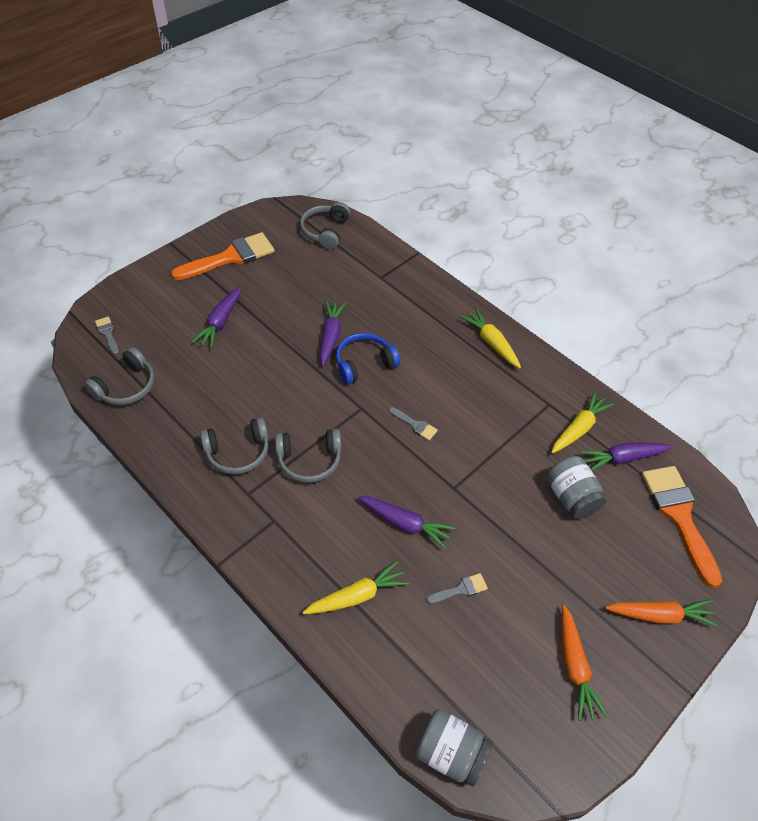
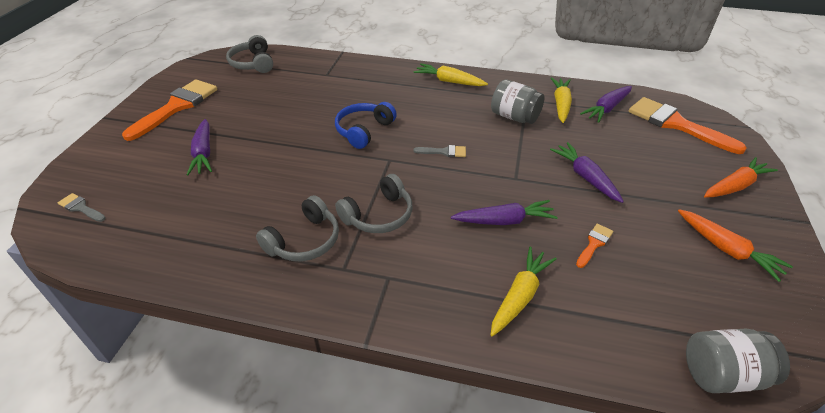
camera: 30 degrees left, 10 degrees down
grey headphones [84,347,155,405] -> none
purple carrot [320,300,346,366] -> purple carrot moved to [550,142,624,203]
grey brush [426,573,488,604] -> orange brush [576,224,613,268]
grey jar [546,456,607,519] -> grey jar moved to [491,80,544,124]

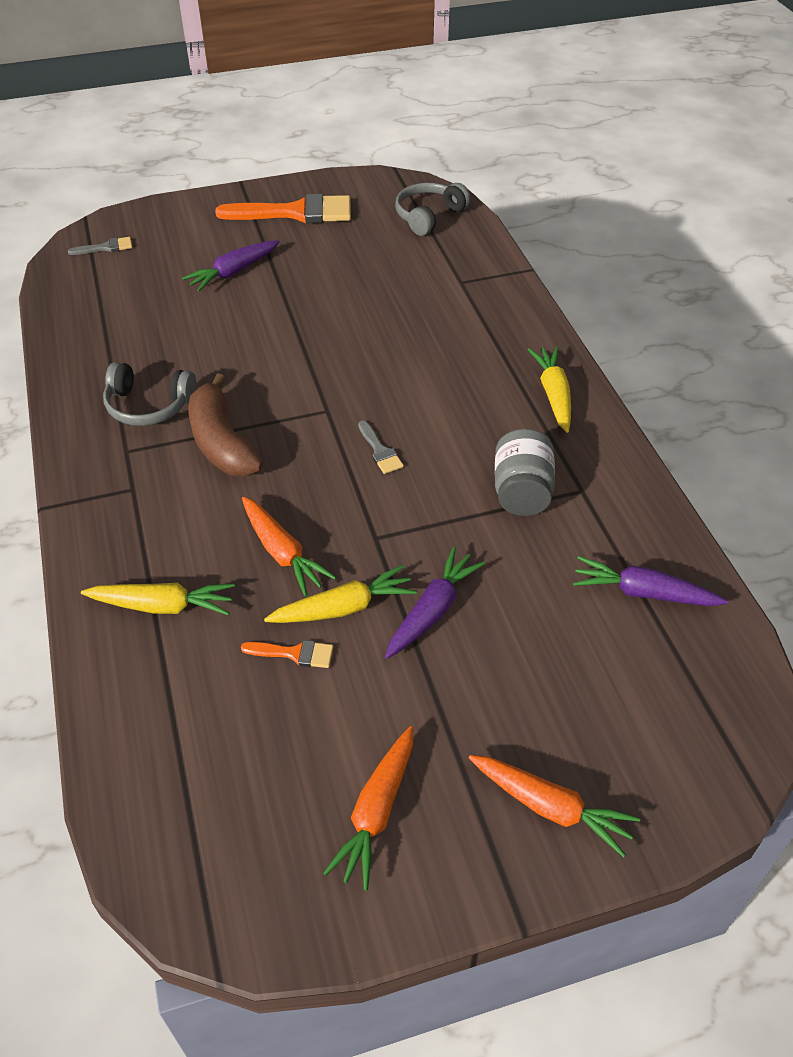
camera: 60 degrees right, 5 degrees up
grey brush [58,193,106,222] -> grey brush turned 75 degrees clockwise [68,237,132,255]
blue headphones [335,102,397,149] -> none
grey headphones [335,174,413,233] -> brown banana [188,373,263,476]
purple carrot [451,200,558,225] -> orange carrot [242,497,336,596]
yellow carrot [551,77,572,123] -> yellow carrot moved to [264,565,417,623]
orange brush [629,97,747,154] -> none
grey jar [686,328,790,393] -> none

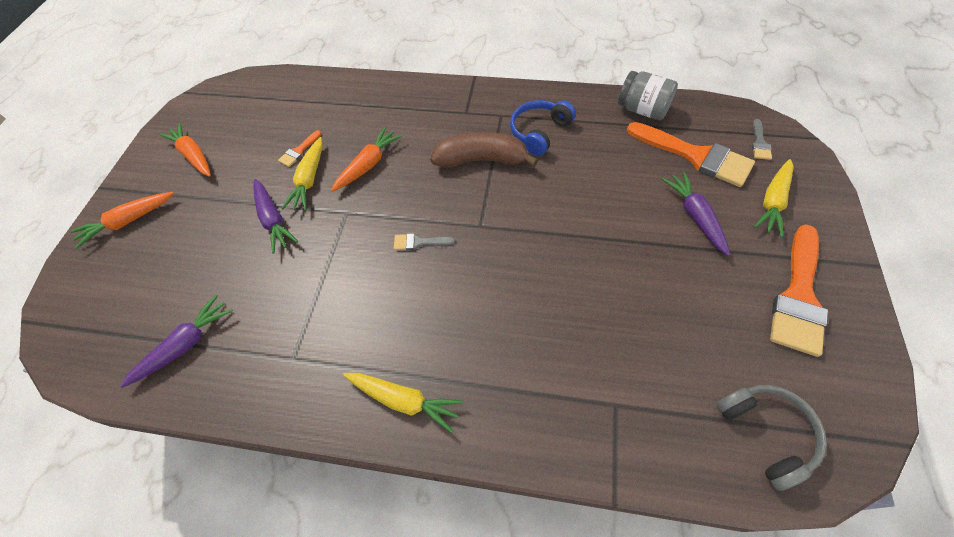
camera: 120 degrees right, 10 degrees up
yellow carrot [81,583,235,615] -> yellow carrot moved to [754,159,794,237]
grey headphones [103,362,197,426] -> blue headphones [510,100,576,156]
orange carrot [242,497,336,596] -> orange carrot turned 135 degrees clockwise [331,127,402,192]
grey jar [495,429,555,516] -> grey jar moved to [618,71,678,120]
none -> orange brush [627,122,755,187]

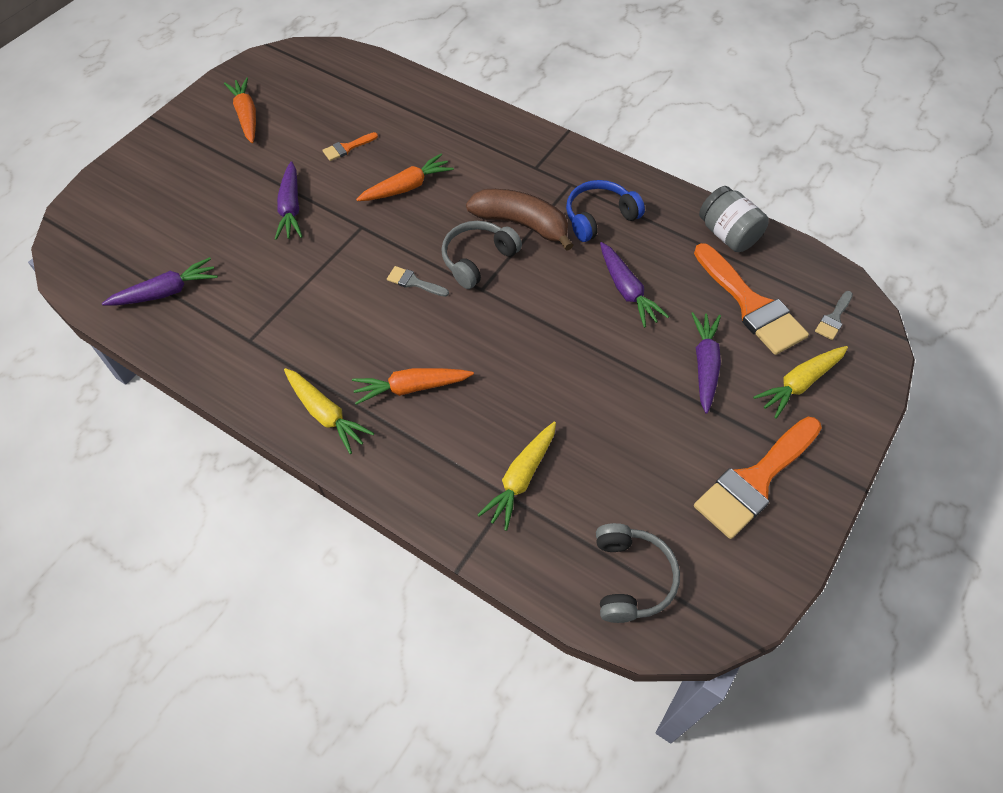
camera: 20 degrees right, 0 degrees up
orange carrot [70,192,174,249] -> orange carrot moved to [352,368,474,405]
yellow carrot [282,137,323,210] -> yellow carrot moved to [478,422,556,531]
none -> grey headphones [441,221,522,289]
none -> purple carrot [600,242,669,328]

